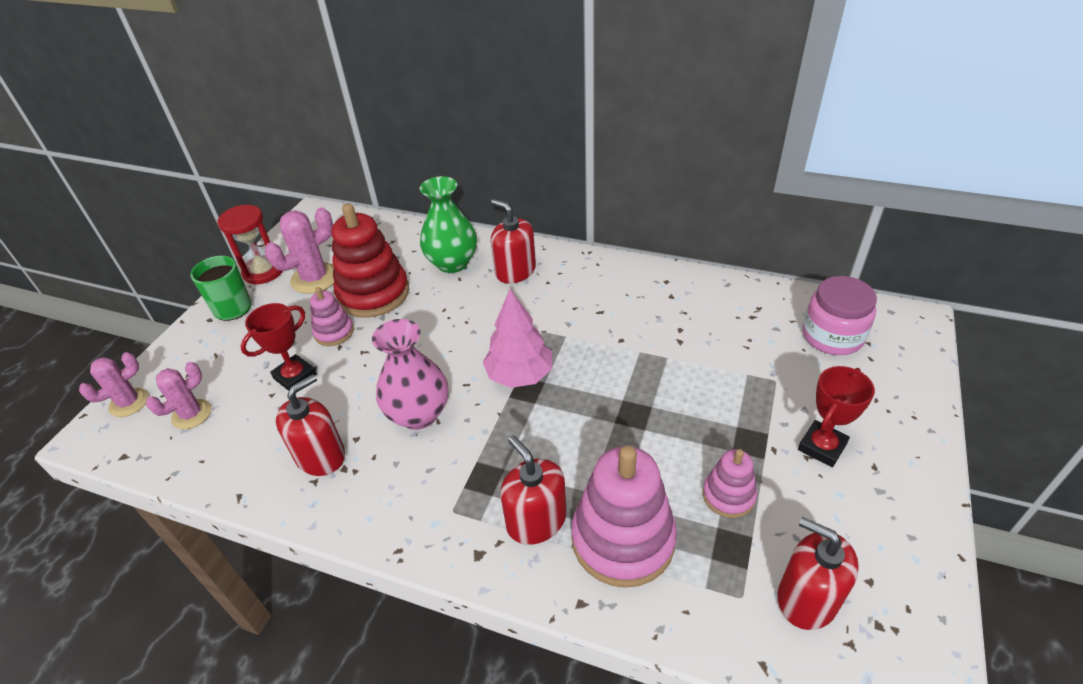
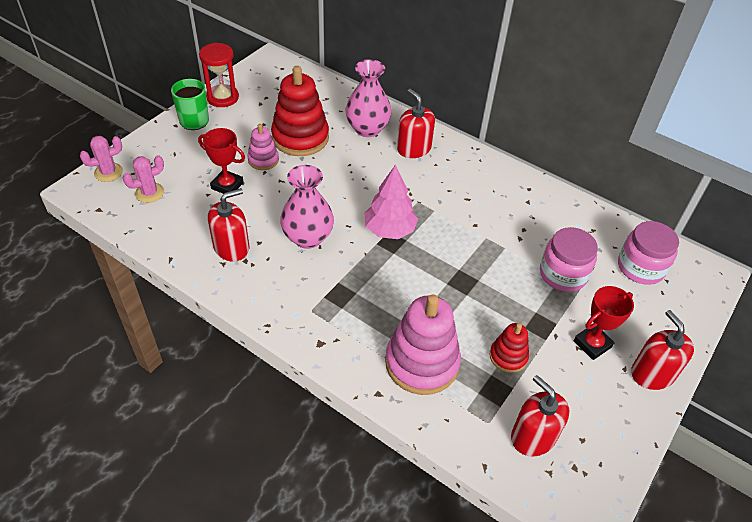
camera: 10 degrees right, 5 degrees up
red trophy [240,303,317,391] -> red trophy turned 60 degrees clockwise [198,128,245,194]
pink cactus [265,207,334,294] -> none
green vase [420,176,477,273] -> pink vase [345,59,391,137]
red soap dispenser [500,436,566,545] -> red soap dispenser moved to [631,310,694,390]
pink stacking toy [703,449,757,518] -> red stacking toy [490,323,529,373]
none -> pink jar [540,227,598,292]

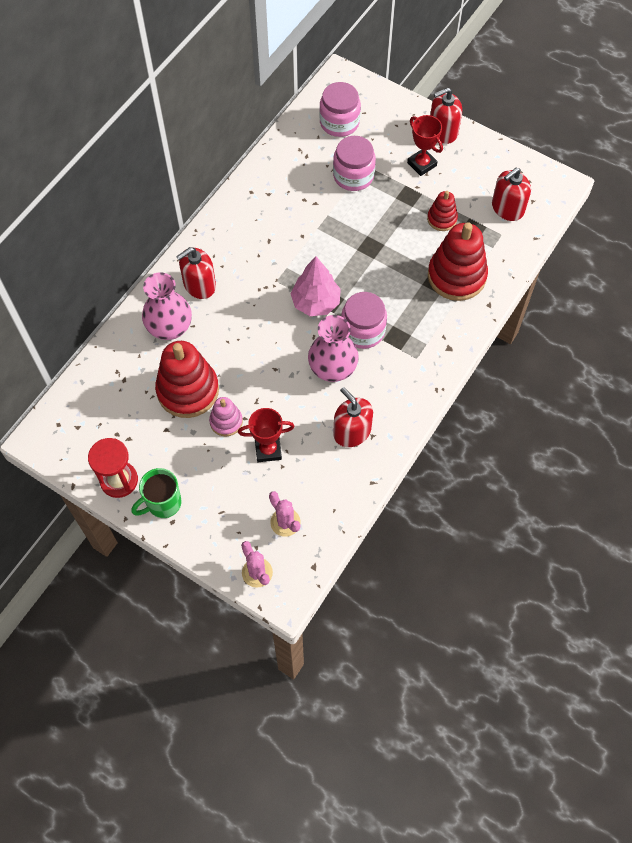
camera: 90 degrees left, 15 degrees up
red trophy [198,128,245,194] -> red trophy turned 60 degrees clockwise [238,408,295,462]
pink stacking toy [385,295,461,395] -> red stacking toy [428,222,488,301]
none -> pink jar [341,292,387,349]

